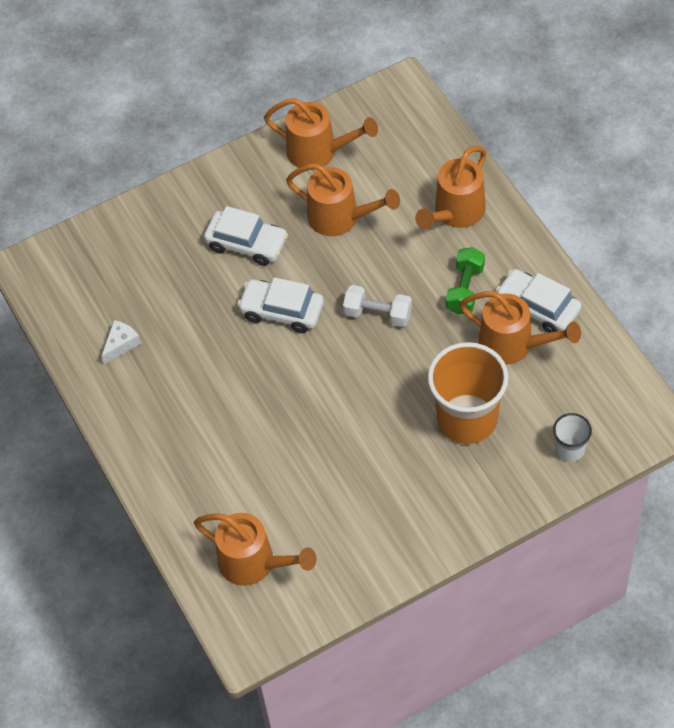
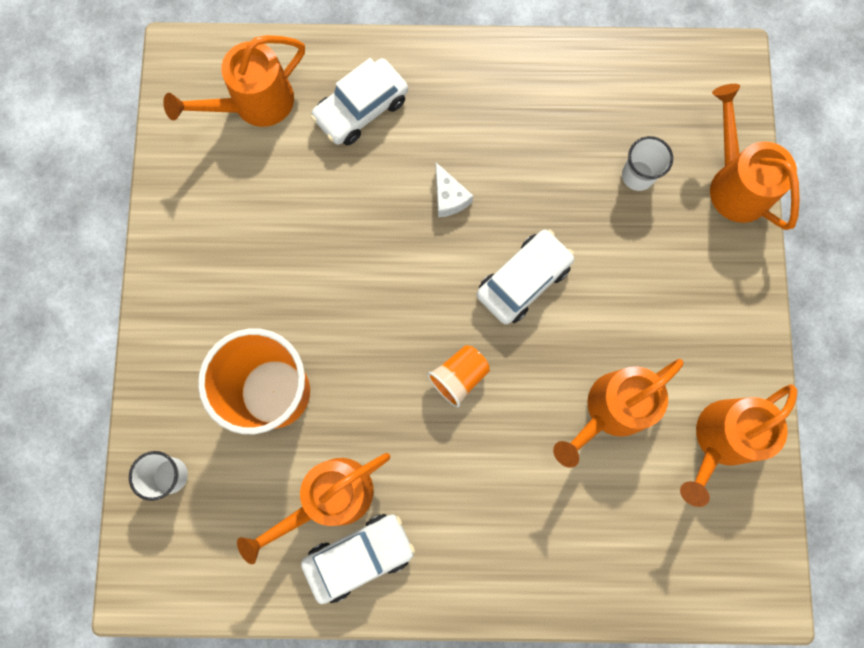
camera: 115 degrees right, 20 degrees up
white cheese [101,320,141,364] -> white cheese moved to [436,163,473,217]
white car [204,206,288,266] -> white car moved to [311,58,408,145]
white dumbbell [343,285,412,327] -> orange cup [427,345,490,407]
orange watering can [415,146,487,229] -> orange watering can moved to [710,84,800,230]
green dumbbell [446,247,485,315] -> none
none -> white cup [622,136,673,191]

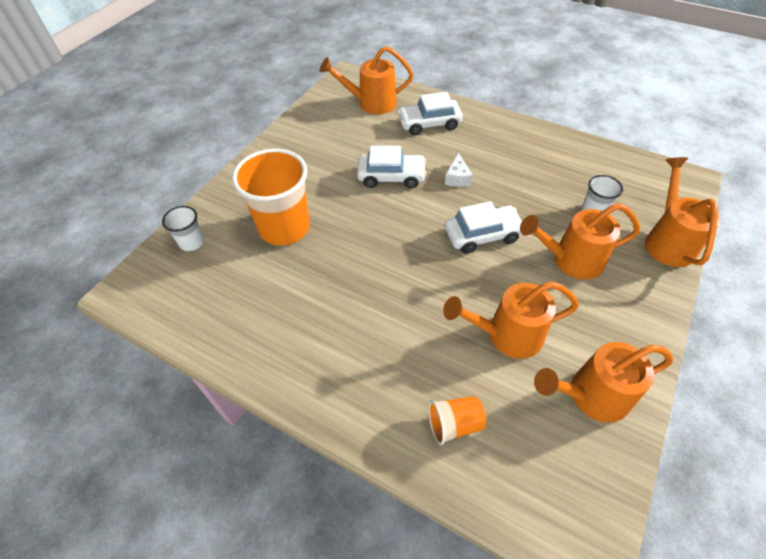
camera: 30 degrees right, 25 degrees down
orange watering can [237,453,390,564] -> orange watering can moved to [520,203,640,279]
white car [301,514,415,604] -> white car moved to [357,145,427,189]
orange cup [427,345,490,407] -> orange cup moved to [428,396,486,445]

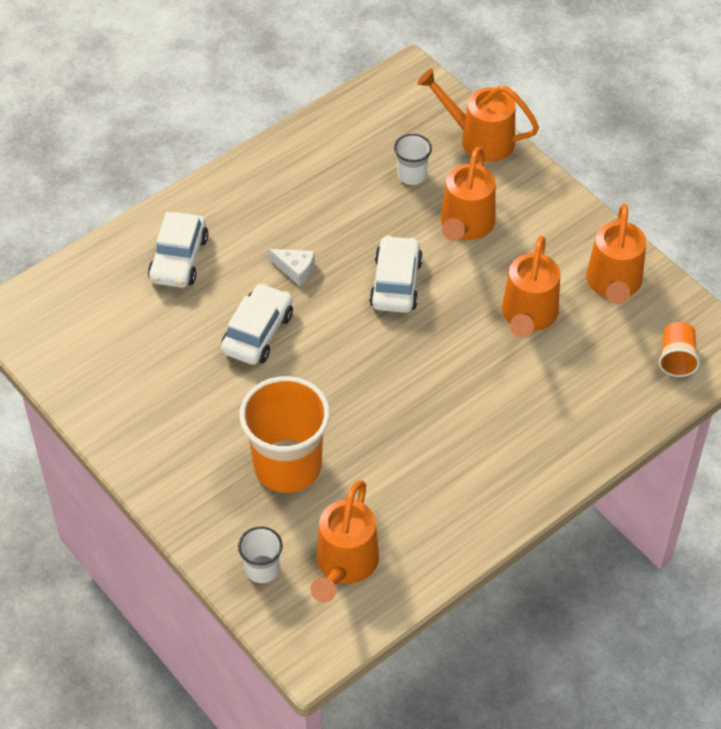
camera: 70 degrees left, 0 degrees up
orange watering can [320,46,414,115] -> orange watering can moved to [311,480,379,603]
orange cup [428,396,486,445] -> orange cup moved to [659,322,700,377]

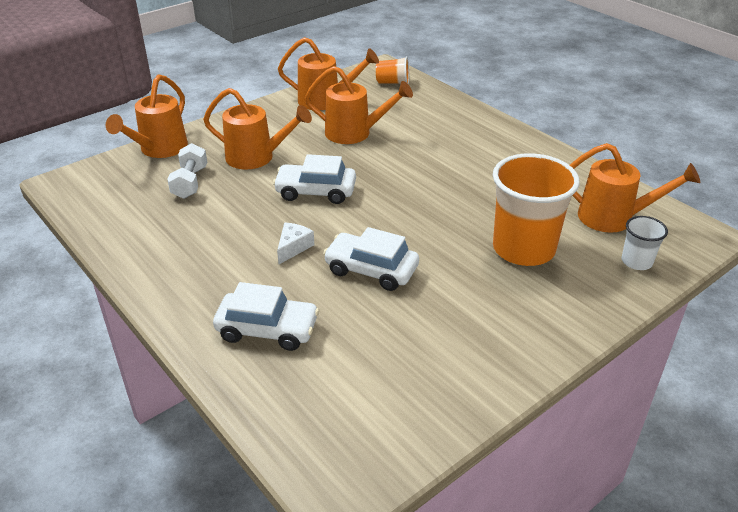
camera: 90 degrees left, 15 degrees down
white cup [394,134,432,185] -> white dumbbell [167,143,207,199]

